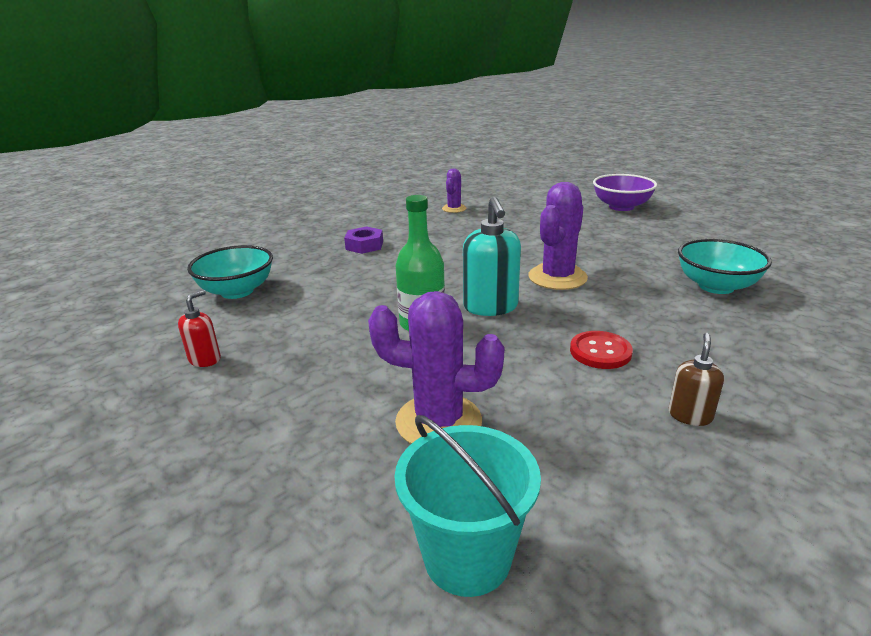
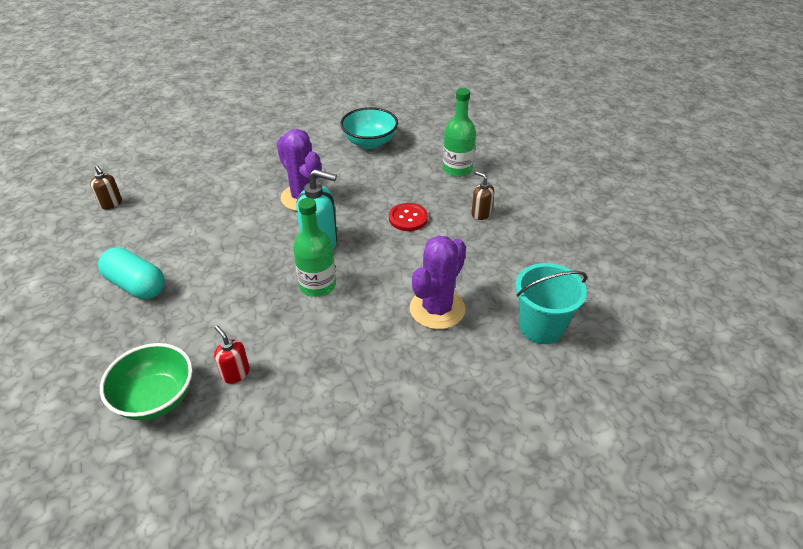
camera: 70 degrees left, 15 degrees up
red soap dispenser [178,290,221,367] -> red soap dispenser moved to [214,325,250,384]
turquoise bowl [187,245,273,299] -> green bowl [100,343,193,420]
purple nut [344,226,383,254] -> turquoise capsule [98,247,165,299]
purple cactus [442,168,466,213] -> brown soap dispenser [90,165,122,209]
purple bowl [593,174,657,211] -> none
none -> green bottle [443,88,476,177]

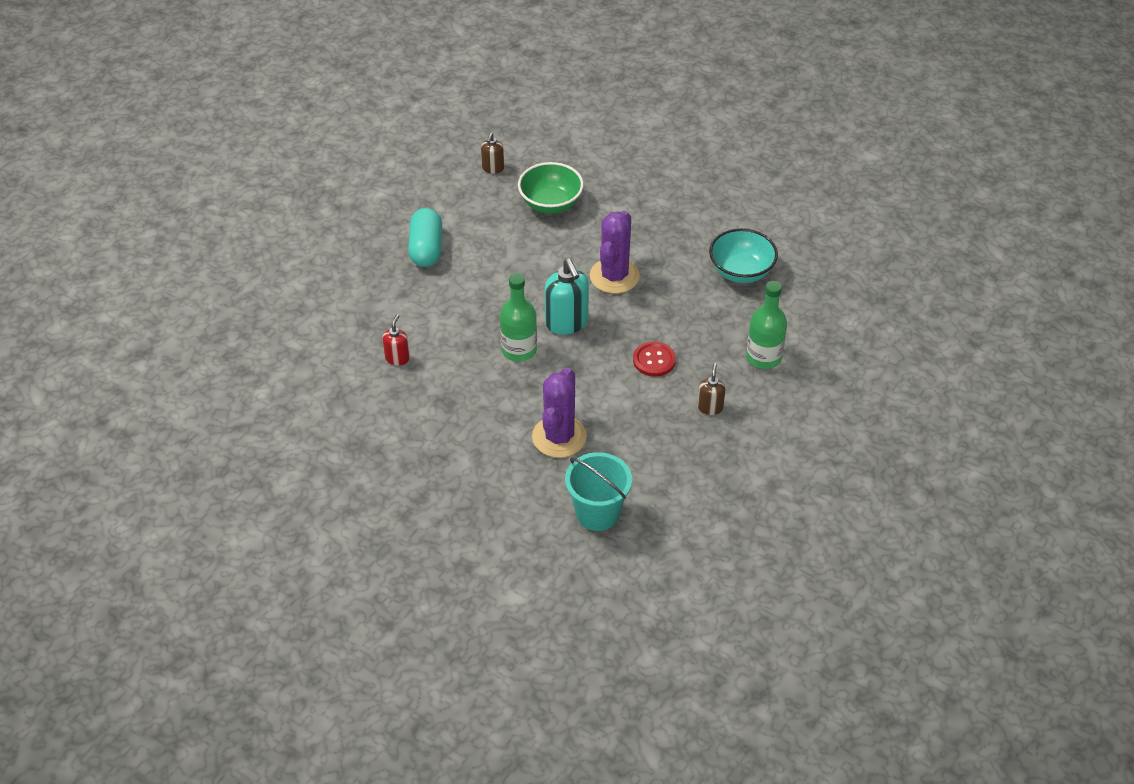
camera: 55 degrees right, 5 degrees up
green bowl [100,343,193,420] -> green bowl moved to [518,162,584,214]
purple cactus [410,235,466,329] -> purple cactus turned 75 degrees counterclockwise [532,368,587,458]

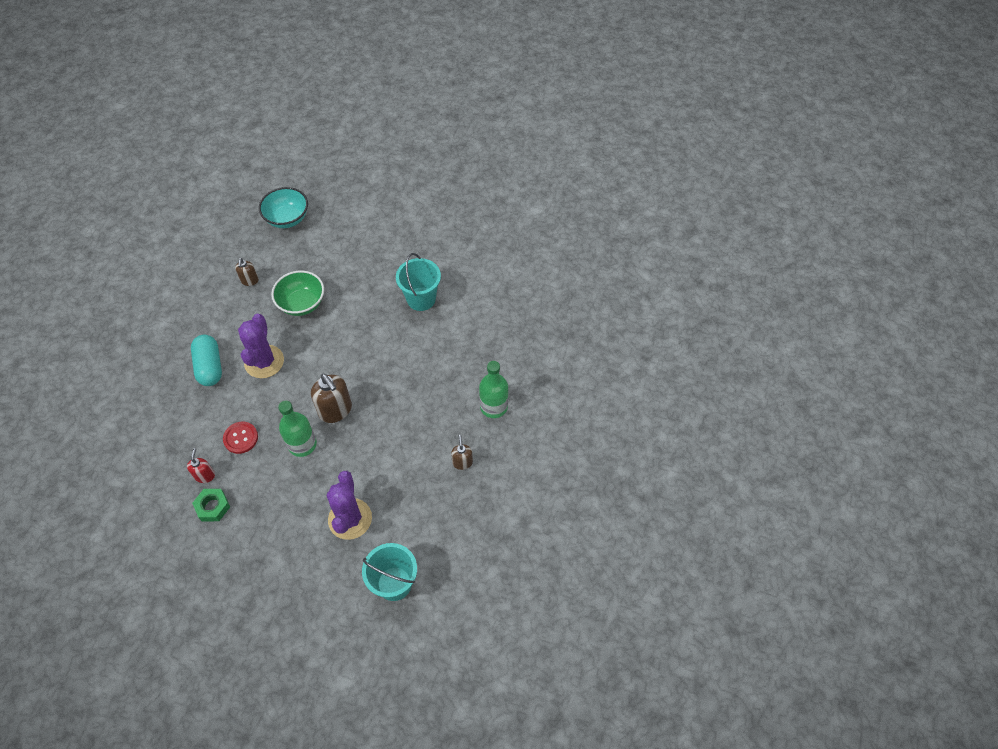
camera: 15 degrees left, 10 degrees up
turquoise soap dispenser [545,259,589,335] -> brown soap dispenser [311,374,352,423]
purple cactus [590,211,640,294] -> purple cactus moved to [238,314,284,378]
red button [633,341,676,377] -> red button moved to [223,422,258,454]
turquoise bowl [709,228,778,283] -> turquoise bowl moved to [259,187,308,228]
none -> green nut [192,489,230,521]
none -> turquoise bucket [396,253,441,311]

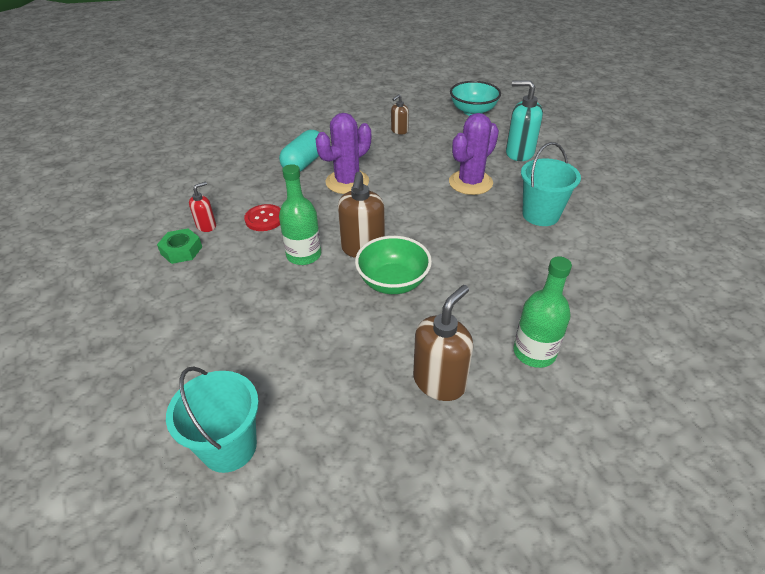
camera: 45 degrees right, 15 degrees down
green bowl [271,271,324,316] -> green bowl moved to [355,236,432,294]
purple cactus [327,471,372,540] -> purple cactus moved to [449,113,499,195]
brown soap dispenser [451,435,473,470] -> brown soap dispenser [413,285,473,401], size x1.79
none -> turquoise soap dispenser [506,80,543,161]

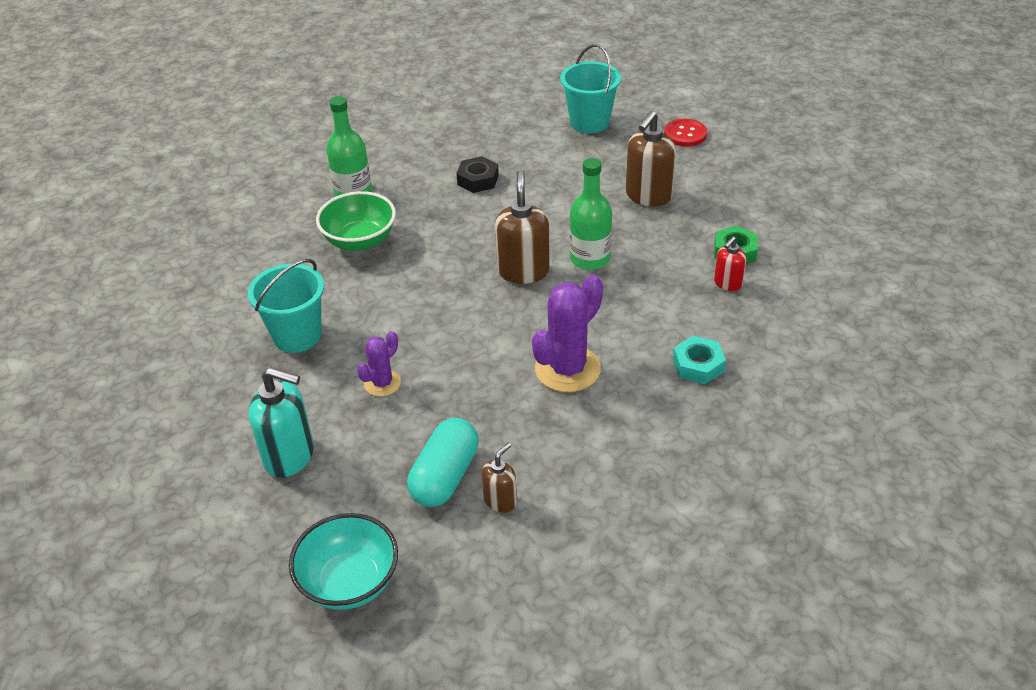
camera: 175 degrees right, 0 degrees up
red button [244,204,281,231] -> red button moved to [664,119,707,147]
turquoise capsule [279,130,320,172] -> turquoise capsule moved to [407,418,479,507]
green bowl [355,236,432,294] -> green bowl moved to [316,191,396,251]
brown soap dispenser [413,285,473,401] -> brown soap dispenser moved to [626,111,676,206]
purple cactus [449,113,499,195] -> purple cactus [357,331,401,396], size x0.56
none -> black nut [456,156,499,193]
none -> turquoise nut [673,336,726,385]

